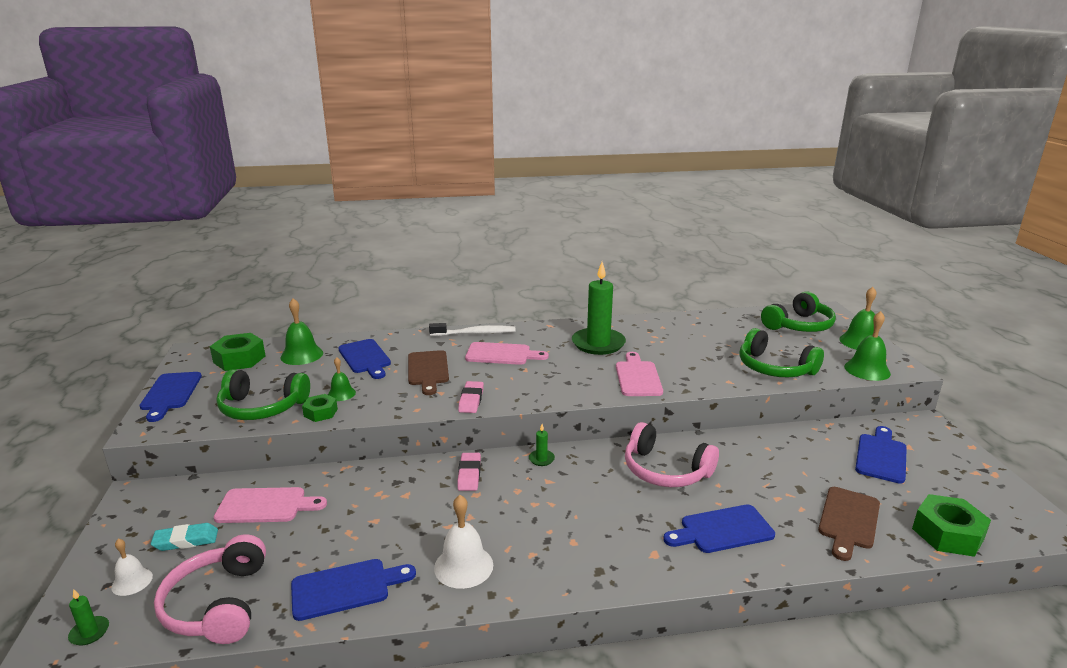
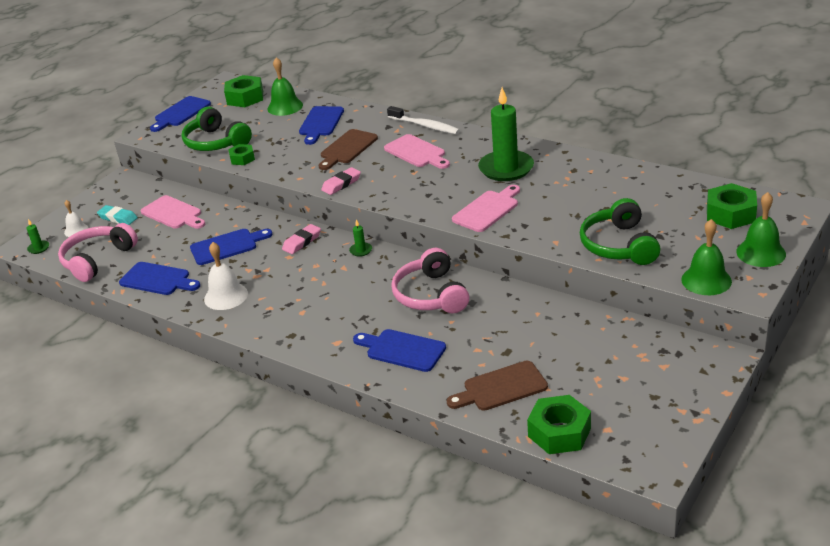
camera: 45 degrees right, 10 degrees up
green bell [328,357,356,401] -> none
green headphones [761,291,836,332] -> green nut [707,183,757,229]
blue cutting board [855,426,907,484] -> blue cutting board moved to [190,229,273,265]

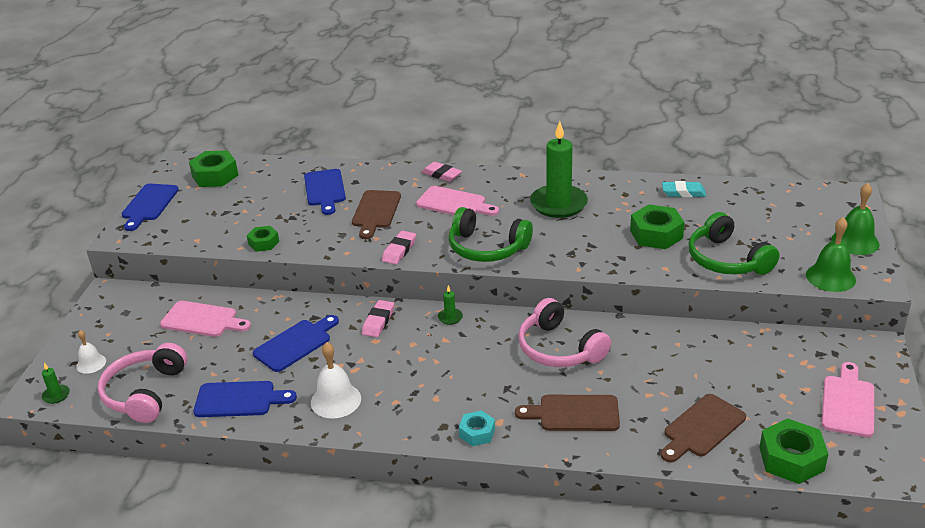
camera: 25 degrees left, 0 degrees up
turquoise eraser [97,205,138,225] -> turquoise eraser moved to [662,181,706,197]
green headphones [182,107,252,151] -> green headphones moved to [449,207,533,262]
green bell [267,57,303,116] -> none
blue cutting board [353,329,446,372] -> brown cutting board [515,395,620,431]
white toothbrush [387,106,460,134] -> pink eraser [422,162,462,182]
pink cutting board [452,185,520,232] -> pink cutting board moved to [822,362,874,437]
green nut [707,183,757,229] -> green nut moved to [630,204,685,249]
none -> turquoise nut [459,410,495,446]

